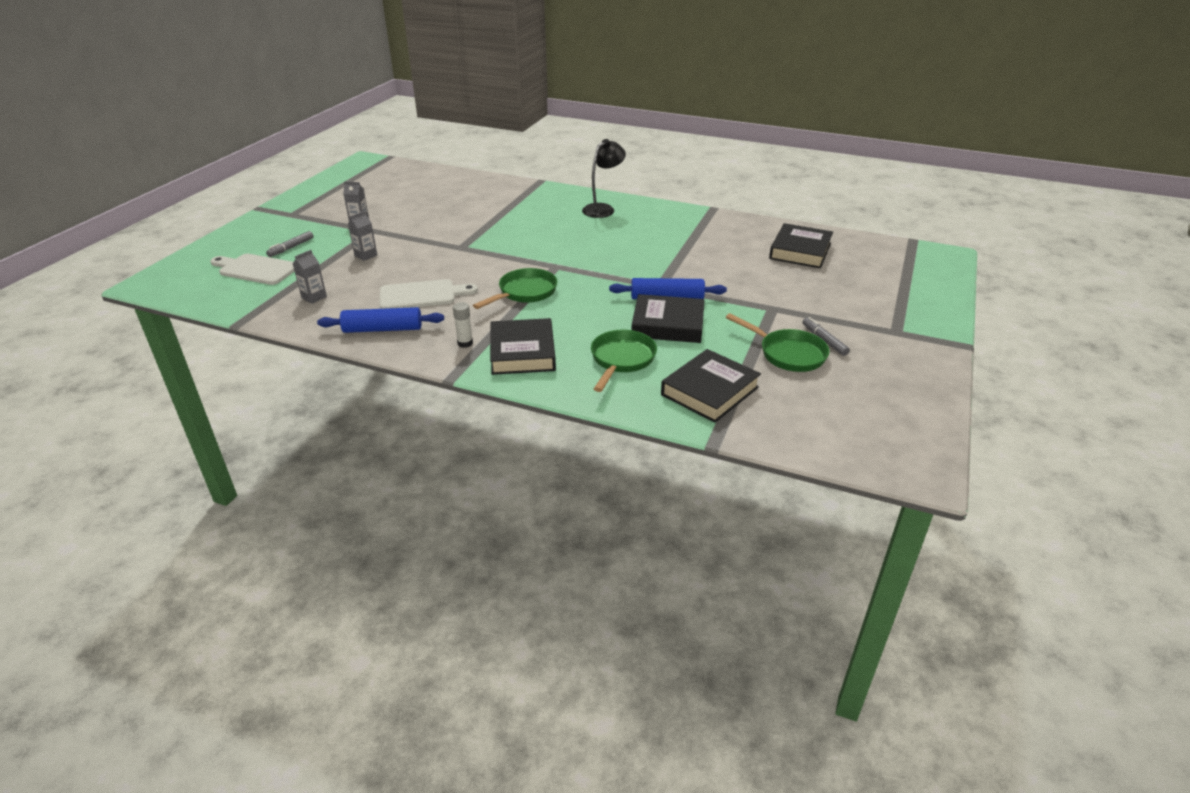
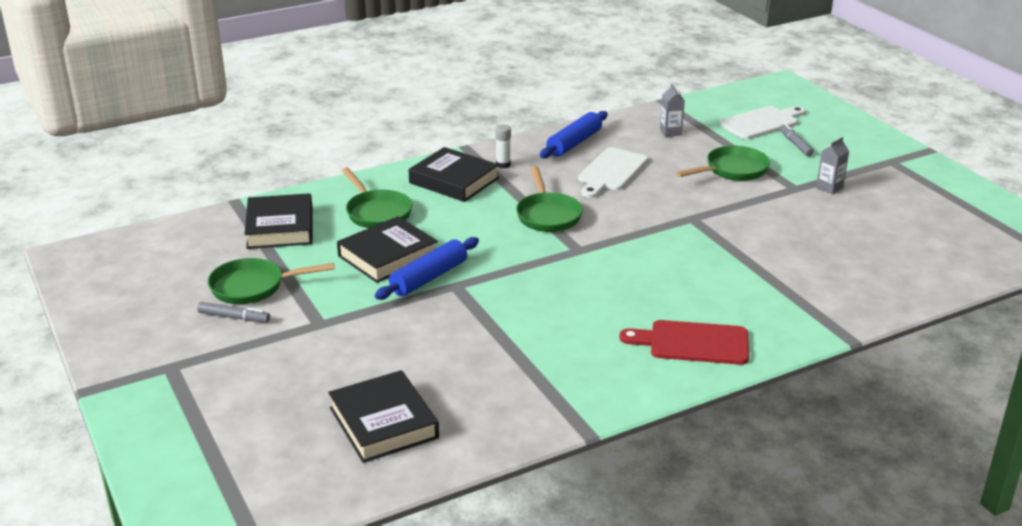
camera: 130 degrees right, 5 degrees down
grey carton [348,211,377,261] -> green pan [676,145,770,181]
black lamp [582,139,626,218] -> red cutting board [619,320,749,365]

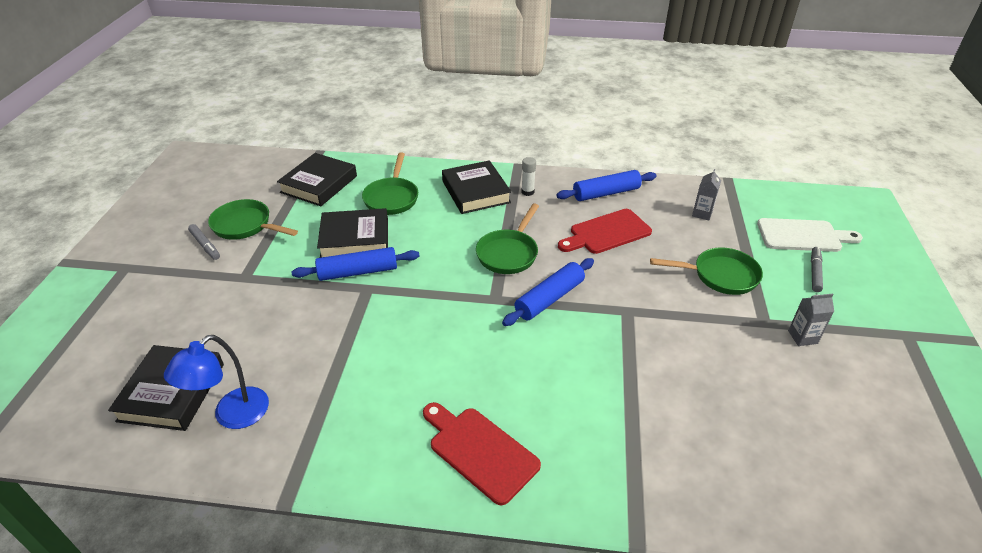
camera: 35 degrees right, 10 degrees up
white cutting board [578,147,648,198] -> red cutting board [558,209,652,254]
none -> blue lamp [164,335,269,429]
none -> blue rolling pin [502,258,594,326]

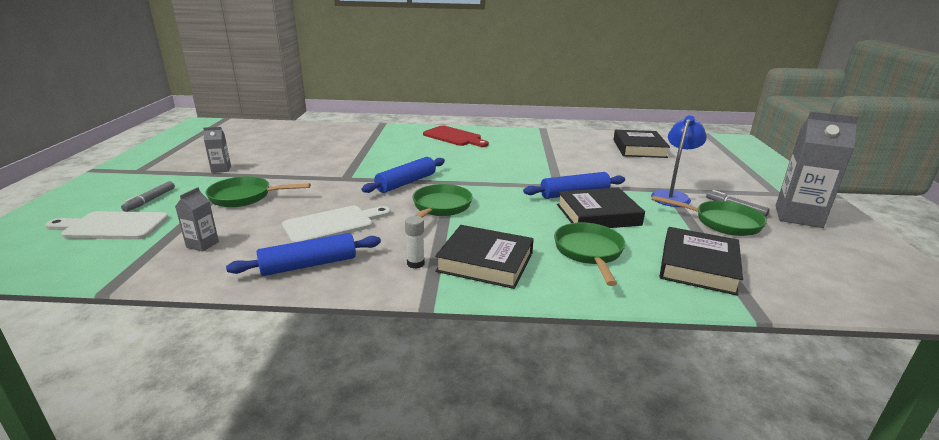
camera: 175 degrees right, 15 degrees down
blue lamp [164,335,269,429] -> blue lamp moved to [651,116,707,207]
black book [442,160,511,214] -> black book turned 45 degrees counterclockwise [435,225,534,289]
red cutting board [558,209,652,254] -> white cutting board [282,206,391,243]
none -> grey carton [776,111,859,228]

